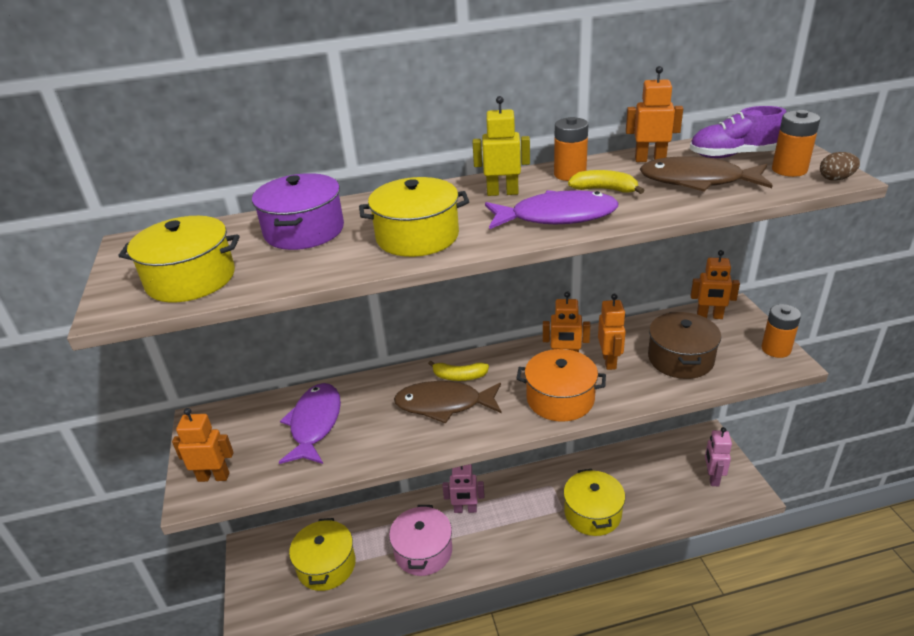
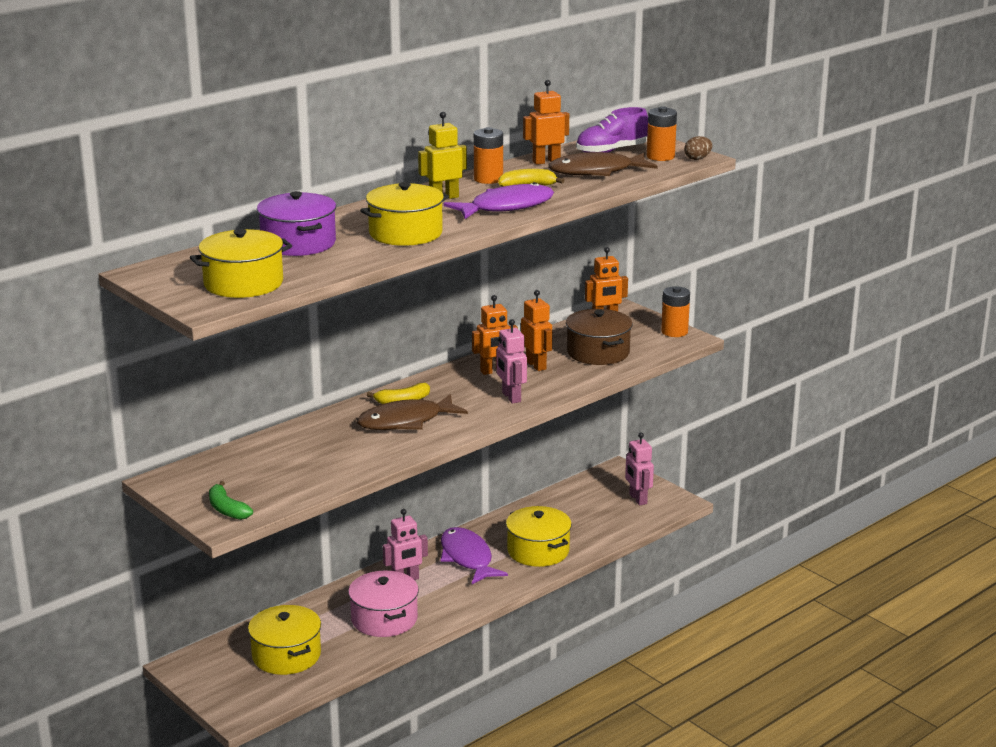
camera: 30 degrees left, 10 degrees down
orange robot [172,408,234,482] -> green banana [209,481,253,520]
purple fish [279,383,341,464] -> purple fish moved to [440,527,508,584]
orange pot [516,349,606,422] -> pink robot [497,319,527,404]

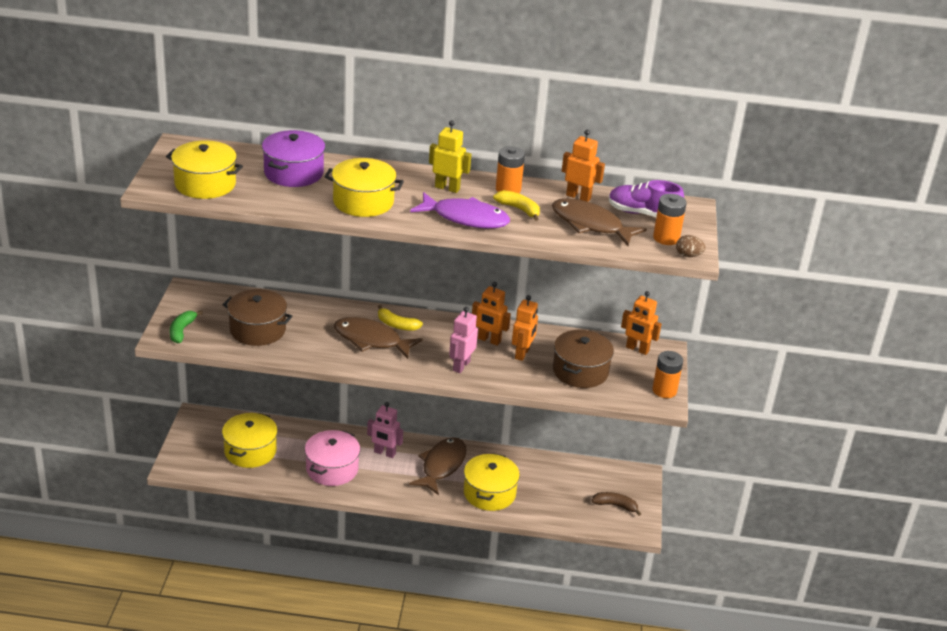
camera: 45 degrees right, 10 degrees up
purple fish [440,527,508,584] -> brown fish [409,437,466,495]
pink robot [625,433,654,505] -> brown banana [591,492,641,516]
none -> brown pot [222,289,292,346]

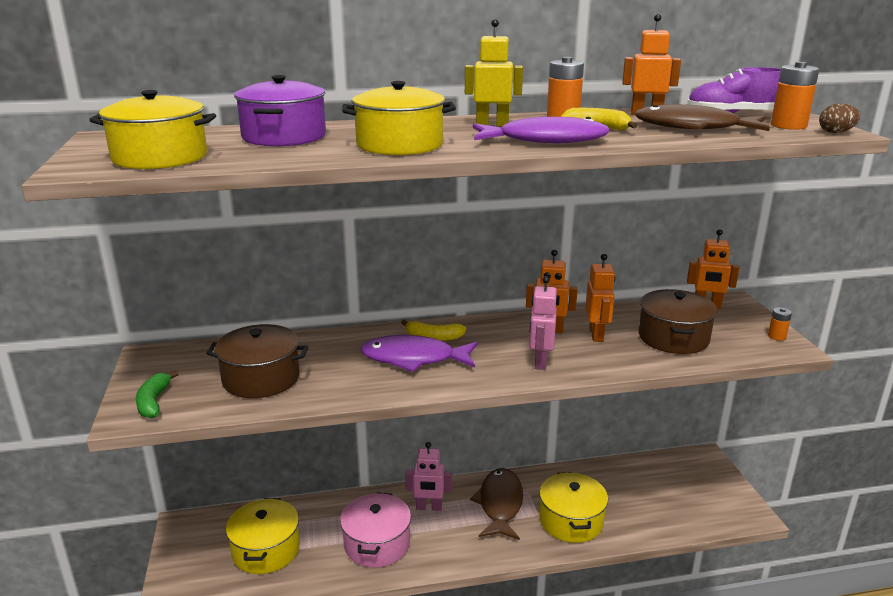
camera: 15 degrees left, 10 degrees down
brown fish [334,317,423,359] -> purple fish [360,335,477,372]
brown banana [591,492,641,516] -> none
orange battery [652,351,683,398] -> orange battery [768,307,792,341], size x0.58

